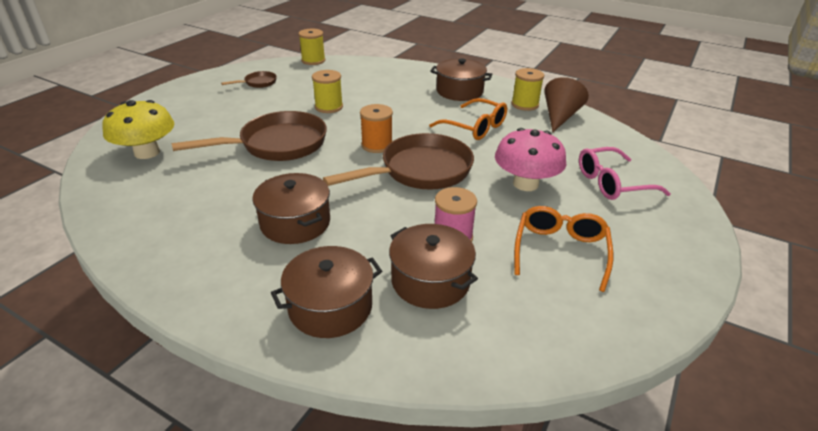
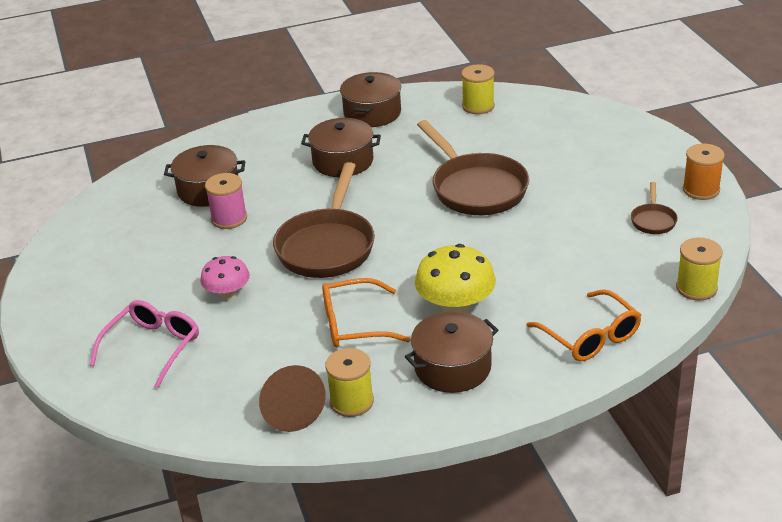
camera: 135 degrees right, 0 degrees up
yellow mushroom [102,100,174,159] -> yellow mushroom moved to [415,244,496,313]
brown pan [172,111,327,161] -> brown pan turned 45 degrees counterclockwise [417,120,529,215]
brown pot [271,246,382,338] -> brown pot moved to [340,72,401,127]
yellow spool [312,70,343,113] -> yellow spool moved to [461,64,495,114]
orange spool [360,104,393,153] -> orange spool moved to [683,144,725,200]
pink mushroom [495,128,566,191] -> pink mushroom [200,256,250,300], size x0.63
orange glasses [514,206,613,292] -> orange glasses moved to [526,289,641,361]

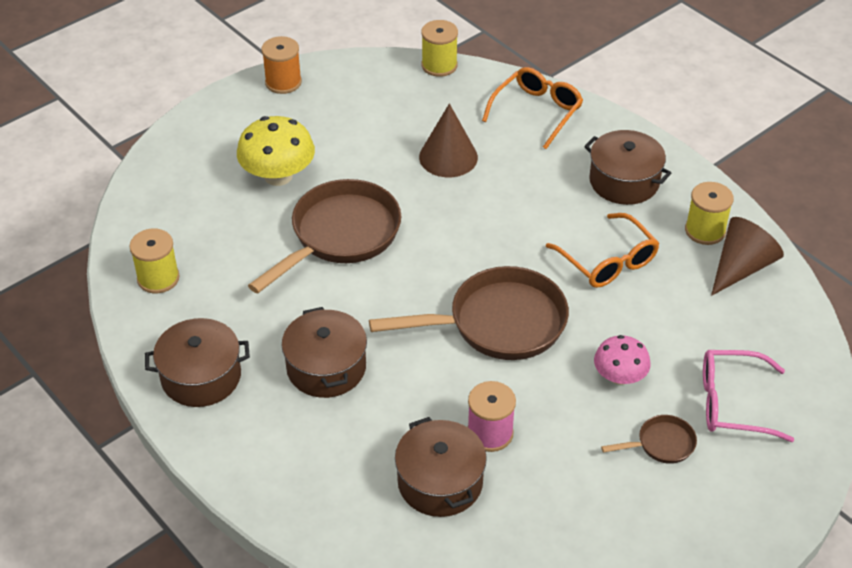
camera: 115 degrees left, 10 degrees up
yellow mushroom [415,244,496,313] -> yellow mushroom moved to [237,116,315,186]
brown pan [631,182,678,234] -> brown pan moved to [601,415,697,464]
none -> brown cone [419,104,478,177]

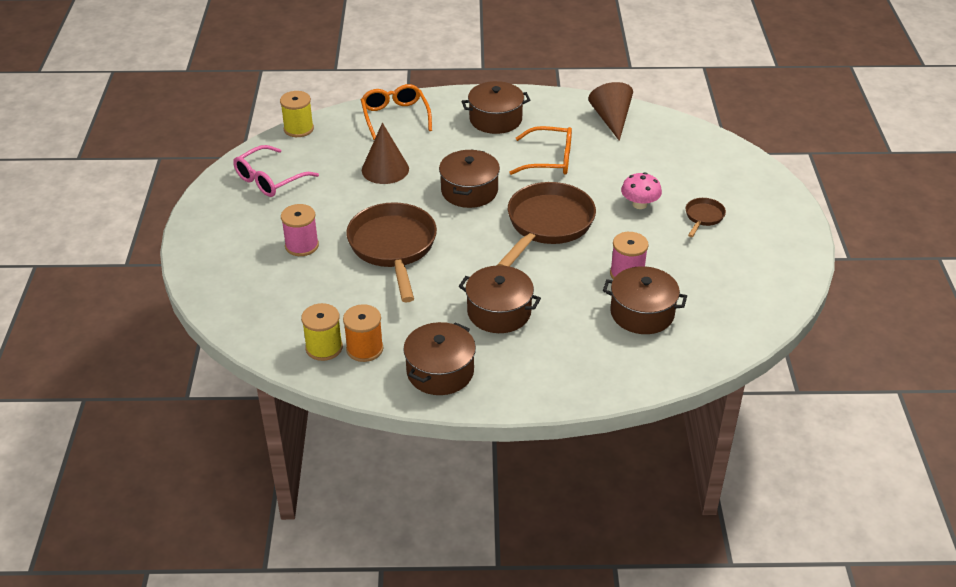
camera: 50 degrees left, 5 degrees down
yellow mushroom [237,116,315,186] -> pink spool [281,204,319,256]
orange spool [262,36,302,94] -> orange spool moved to [343,304,383,362]
yellow spool [685,182,734,245] -> none
pink glasses [703,350,794,442] -> pink glasses moved to [233,145,319,197]
none -> brown pot [439,149,500,208]

